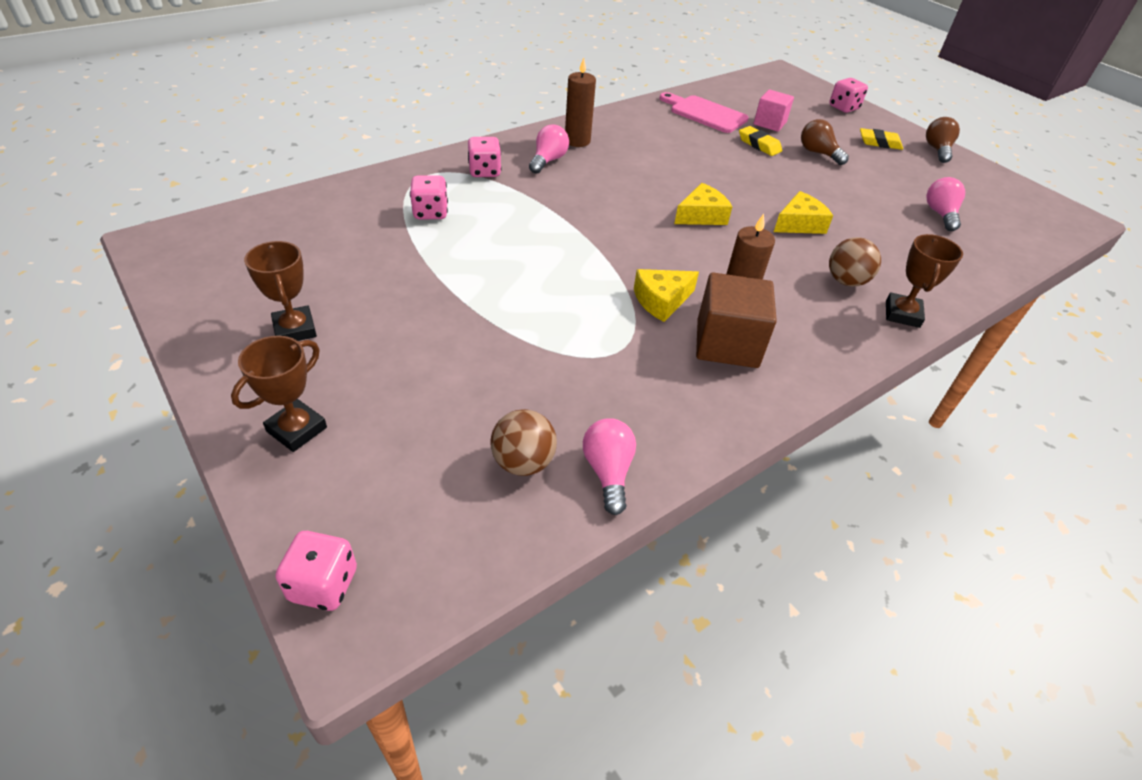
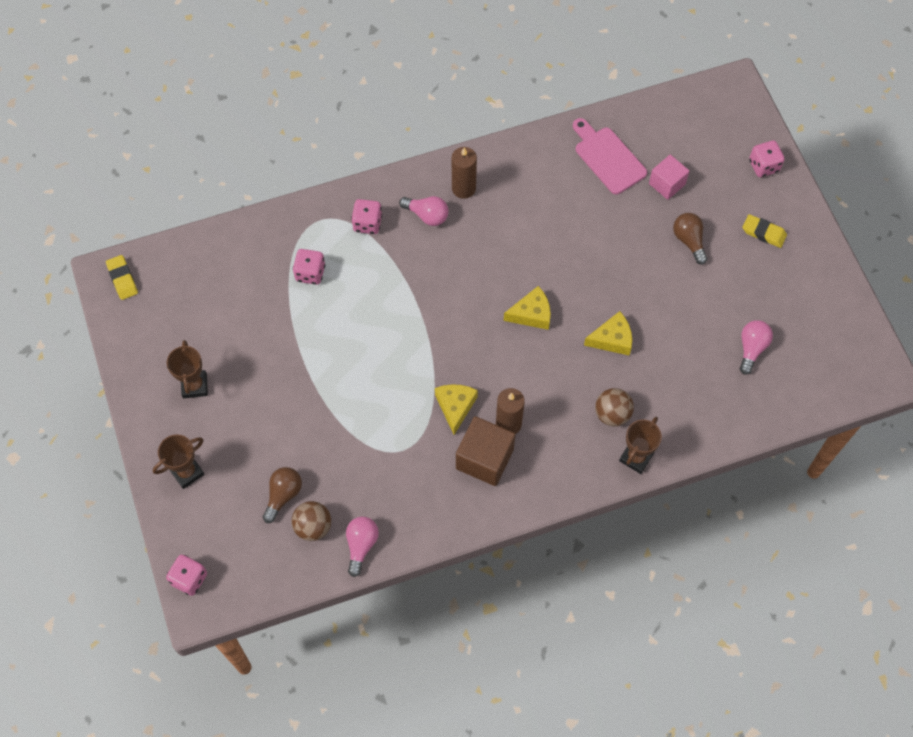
camera: 20 degrees right, 20 degrees up
pink light bulb [529,125,569,174] -> pink light bulb turned 75 degrees clockwise [399,196,449,226]
yellow cheese [634,269,699,322] -> yellow cheese turned 105 degrees clockwise [435,384,478,435]
yellow eraser [739,126,782,156] -> yellow eraser moved to [106,255,138,300]
brown light bulb [926,117,960,163] -> brown light bulb moved to [263,467,302,523]

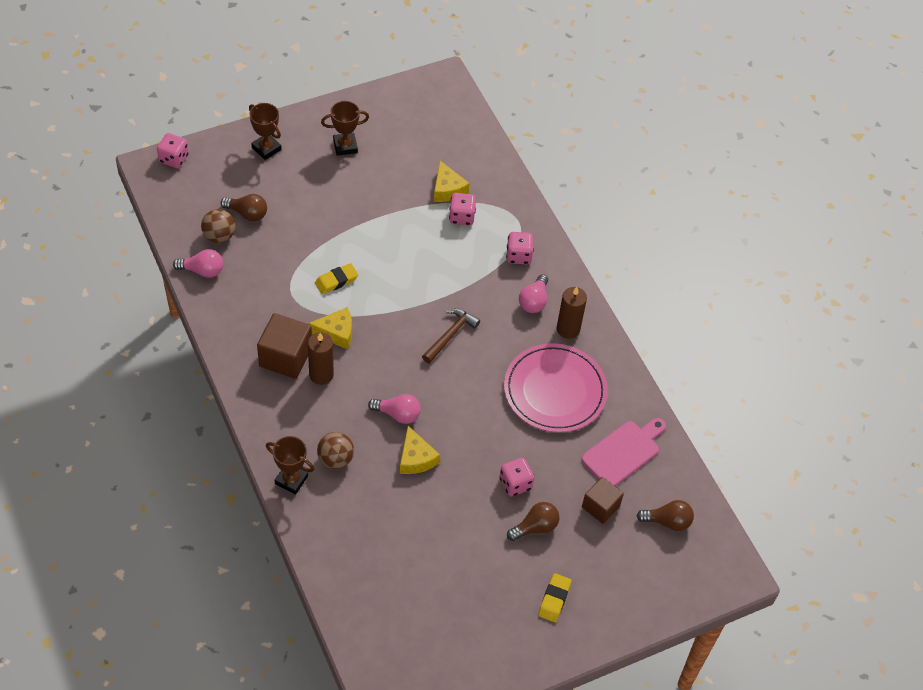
camera: 80 degrees right, 10 degrees down
yellow eraser [106,255,138,300] -> yellow eraser moved to [315,263,358,294]
yellow cheese [504,286,551,330] -> yellow cheese moved to [434,161,470,202]
pink cube [649,155,689,200] -> brown cube [582,477,624,524]
pink light bulb [740,320,773,375] -> pink light bulb moved to [368,394,421,424]
pink dice [749,140,785,177] -> pink dice moved to [500,458,534,496]
none -> brown hammer [422,308,480,363]
none -> pink plate [504,343,608,432]
none -> brown light bulb [637,500,694,531]

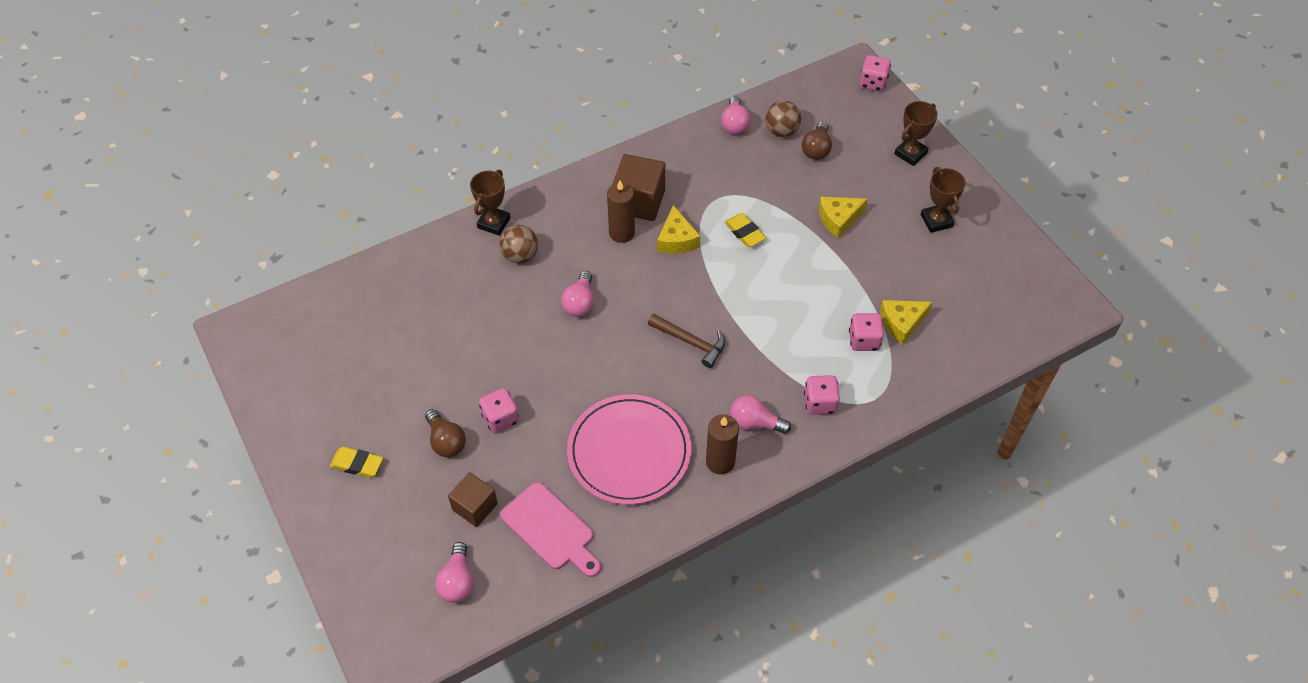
camera: 90 degrees right, 0 degrees up
yellow cheese [400,426,440,474] -> yellow cheese moved to [819,197,868,238]
brown light bulb [637,500,694,531] -> pink light bulb [435,542,474,603]

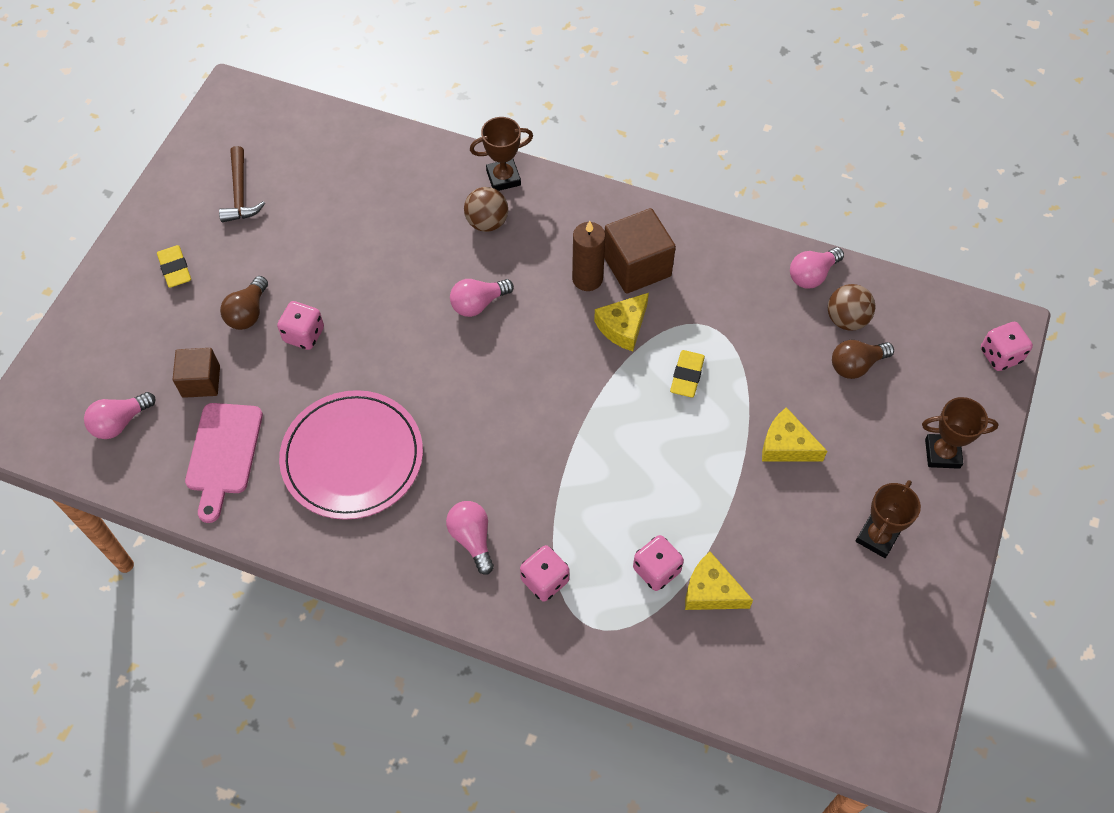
camera: 50 degrees right, 5 degrees up
brown hammer [648,314,725,368] -> brown hammer moved to [219,146,265,222]
brown candle [706,414,739,475] -> none

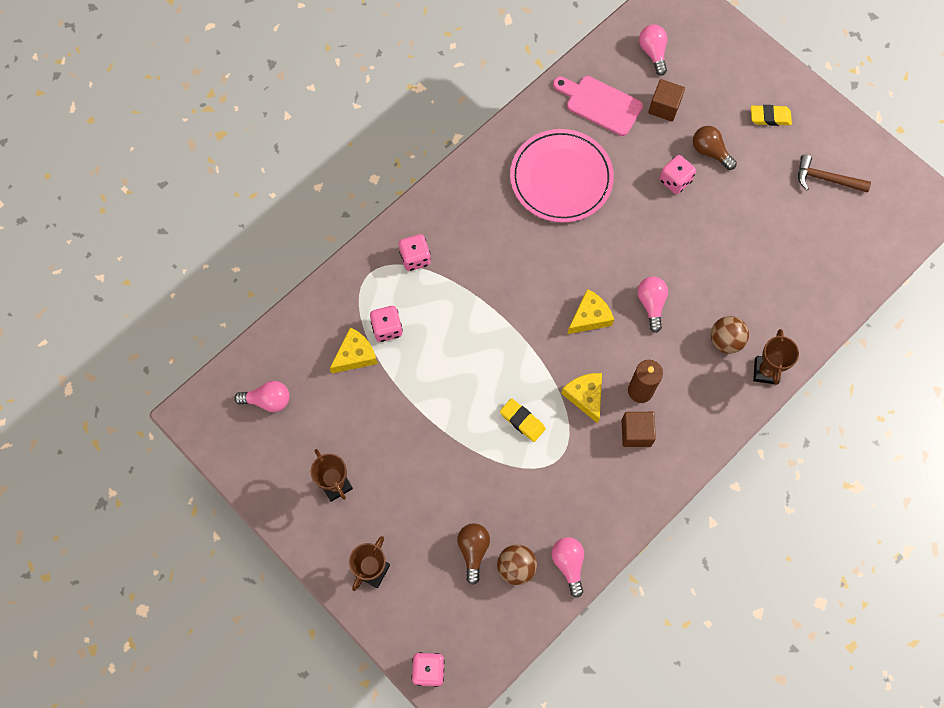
camera: 115 degrees right, 10 degrees up
pink light bulb [446,501,494,575] -> pink light bulb moved to [234,381,289,412]
brown cube [604,208,676,294] -> brown cube [621,412,656,447], size x0.65
yellow cheese [762,407,827,462] -> yellow cheese moved to [567,289,614,334]

